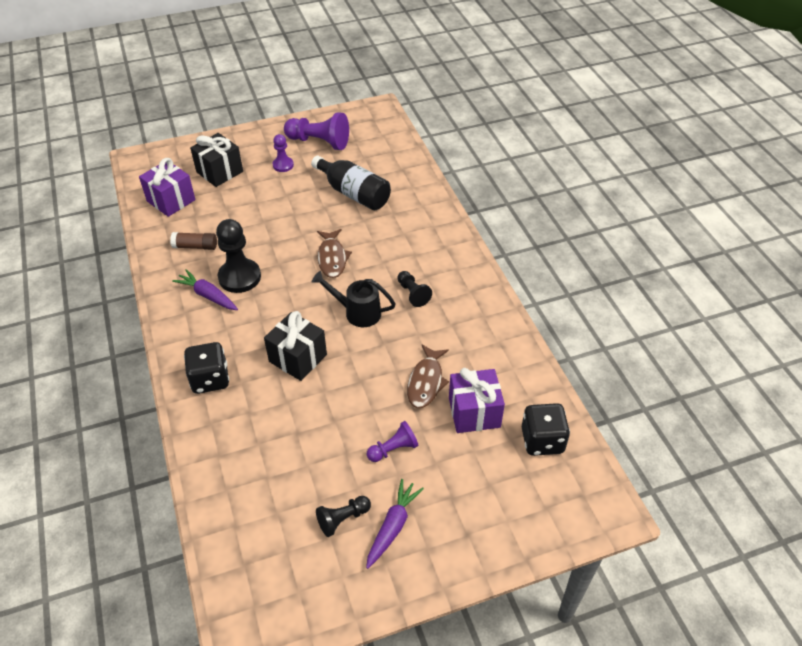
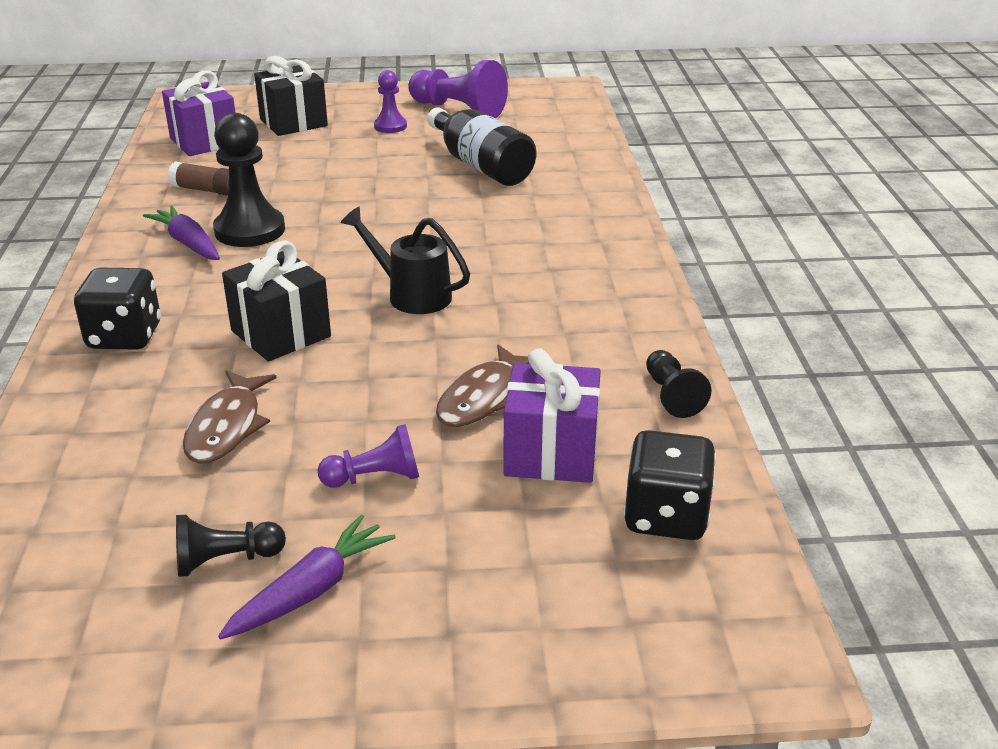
camera: 15 degrees right, 15 degrees down
brown fish [317,229,352,278] -> brown fish moved to [183,370,277,464]
black pawn [397,271,432,307] -> black pawn moved to [646,350,711,418]

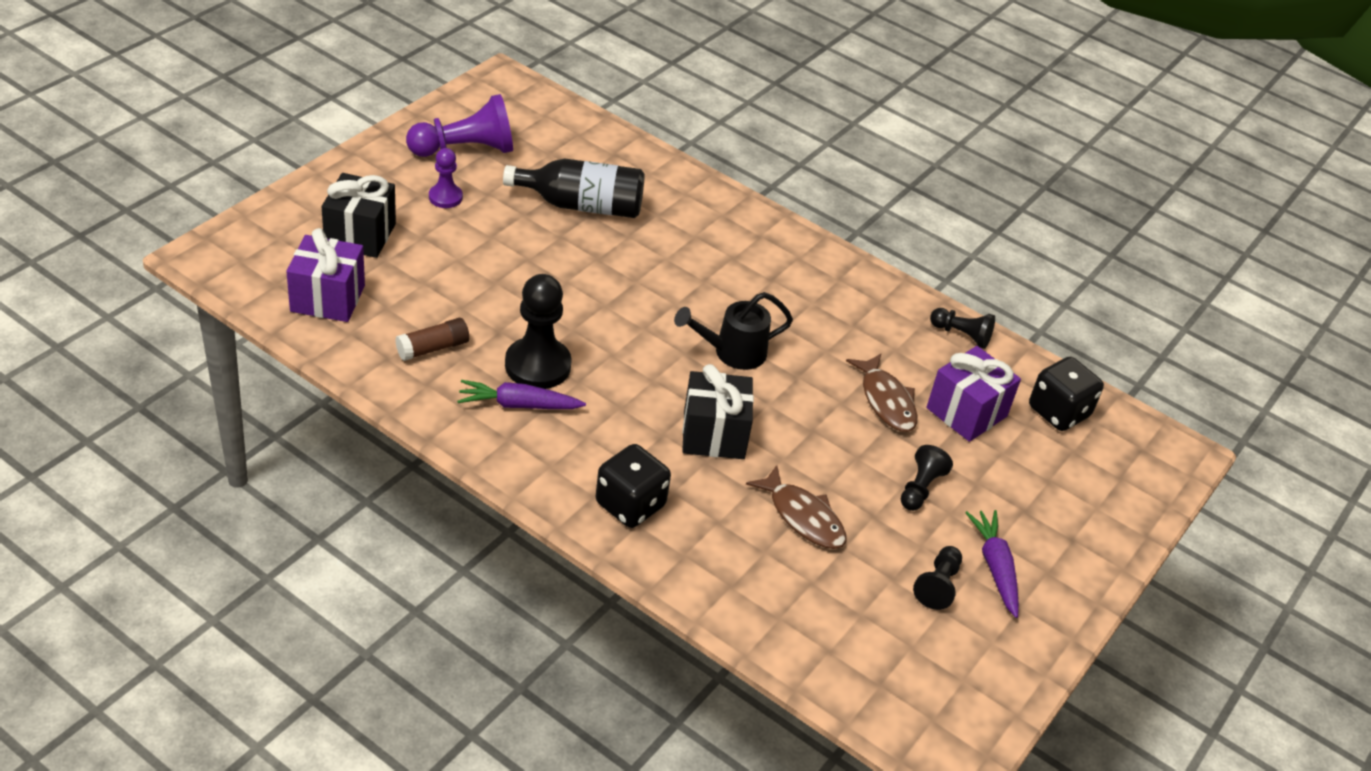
camera: 55 degrees left, 10 degrees up
purple pawn [318,424,419,488] -> black pawn [901,445,953,511]

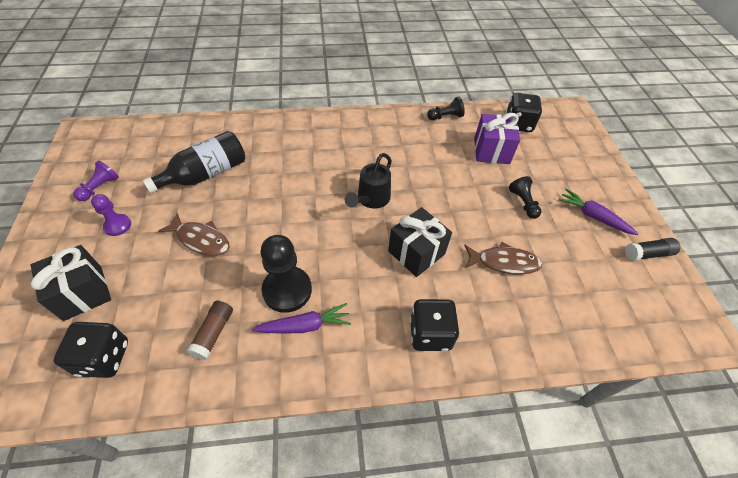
camera: 40 degrees left, 10 degrees up
purple gift [286,228,365,322] -> black dice [54,322,128,378]
purple pawn [406,94,513,157] -> purple pawn [73,160,119,201], size x0.56
purple carrot [457,380,586,409] -> purple carrot turned 150 degrees counterclockwise [252,303,351,334]
brown fish [846,354,917,432] -> brown fish moved to [158,213,230,256]
black pawn [913,546,962,610] -> none
none -> black glue stick [625,238,680,261]

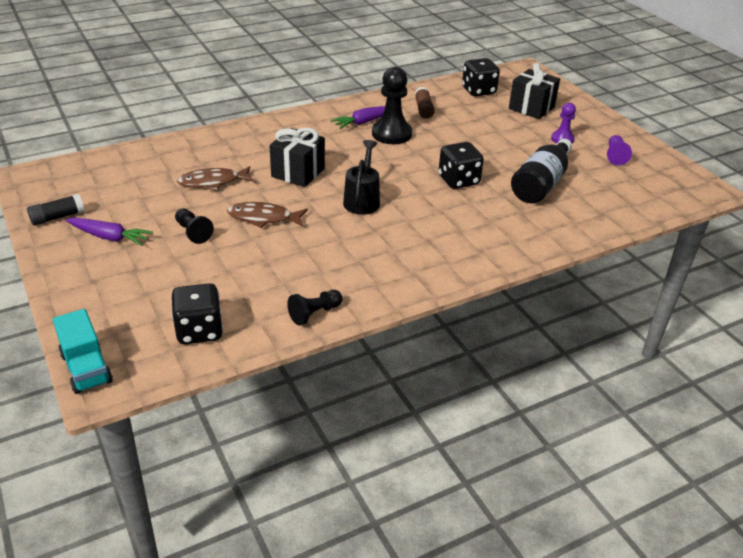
camera: 160 degrees right, 15 degrees down
brown fish [158,213,230,256] -> brown fish moved to [227,202,308,228]
black dice [410,299,459,351] -> black dice moved to [438,142,484,189]
purple gift [474,113,520,164] -> none
none -> turquoise truck [53,309,113,394]

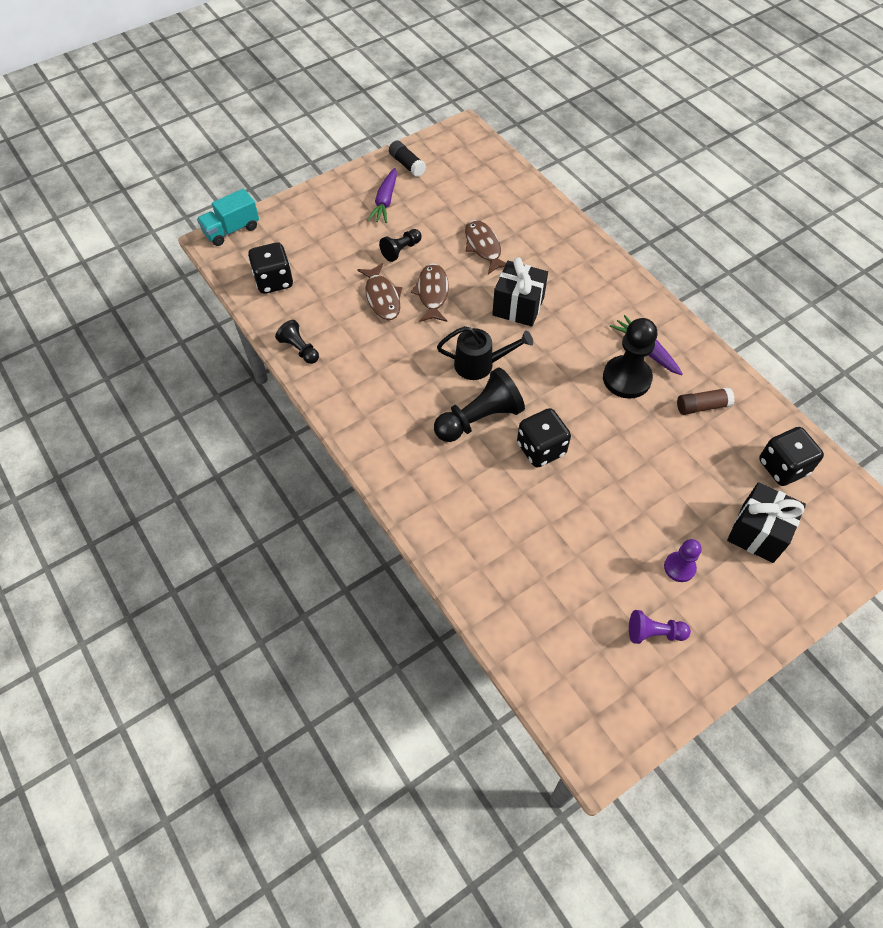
camera: 85 degrees right, 20 degrees up
black bottle [511,139,572,203] -> none
none -> brown fish [357,263,402,320]
none -> black pawn [434,367,525,442]

